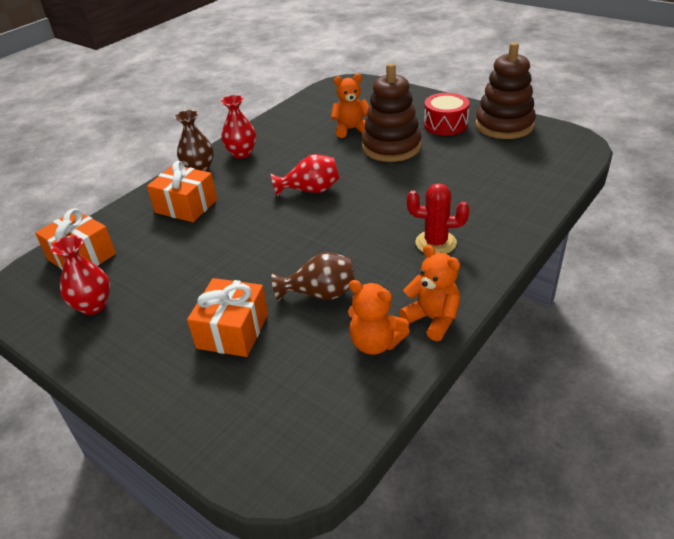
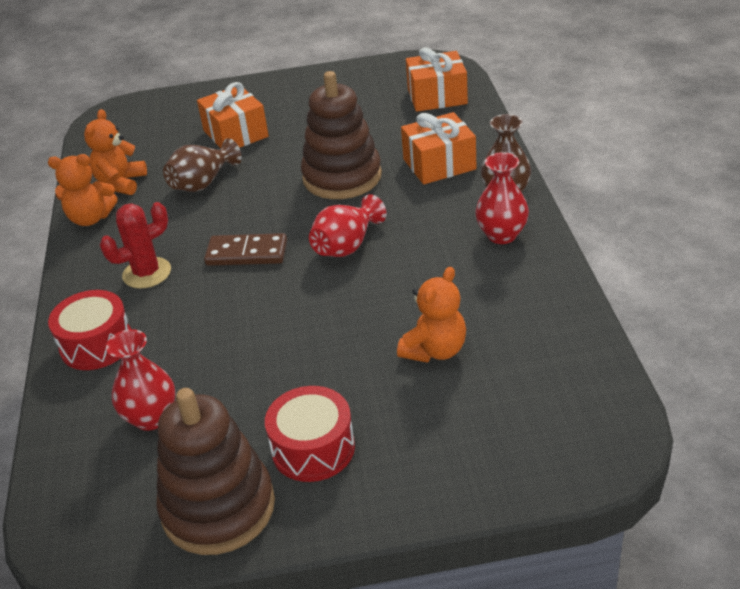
camera: 135 degrees right, 0 degrees up
red vase [51,236,110,315] -> red vase moved to [106,329,176,431]
orange teddy bear [348,280,410,355] -> orange teddy bear turned 60 degrees counterclockwise [84,109,147,195]
brown stacking toy [362,63,421,162] -> brown stacking toy moved to [301,71,382,199]
none -> red drum [48,290,131,370]
none -> brown domino [204,233,287,266]

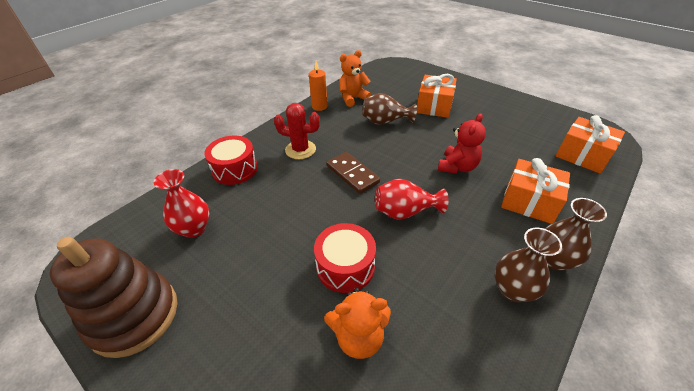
camera: 45 degrees right, 5 degrees up
orange teddy bear [48,154,118,226] -> orange candle [309,61,327,111]
red drum [265,386,355,482] -> red drum moved to [314,223,376,293]
brown stacking toy [301,71,382,199] -> red teddy bear [438,113,486,174]
red vase [475,152,529,244] -> brown vase [495,228,562,302]

